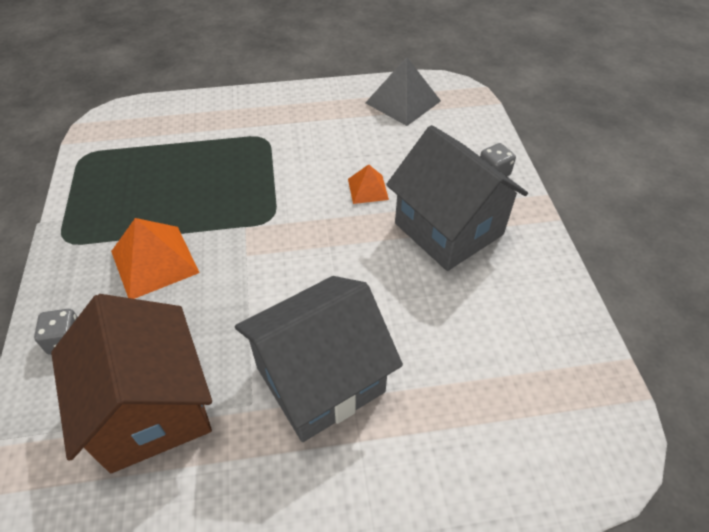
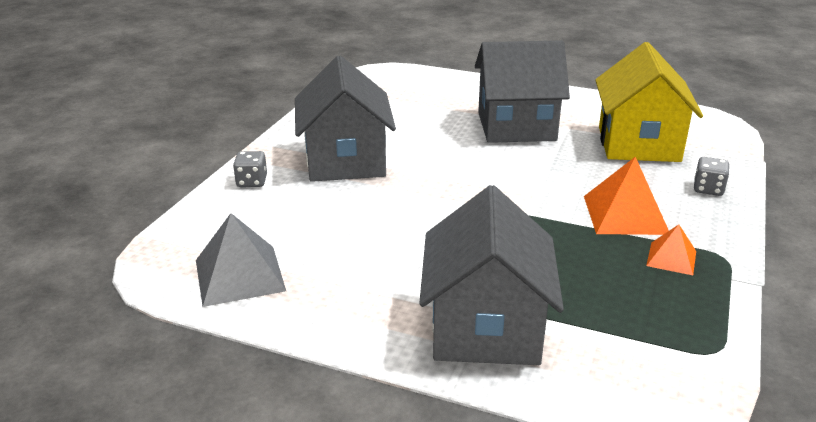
camera: 150 degrees left, 20 degrees down
brown house [51,294,212,473] -> yellow house [595,42,703,162]
orange pyramid [348,164,389,204] -> orange pyramid moved to [646,224,696,275]
none -> grey house [419,185,564,365]

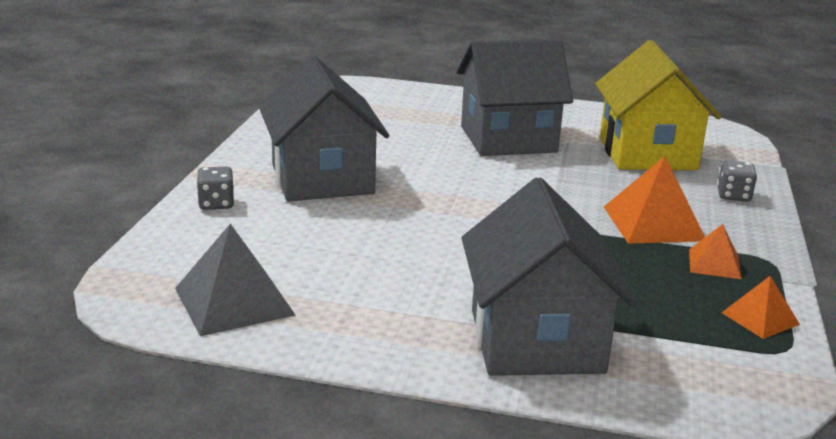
camera: 10 degrees left, 5 degrees down
none -> orange pyramid [721,276,800,339]

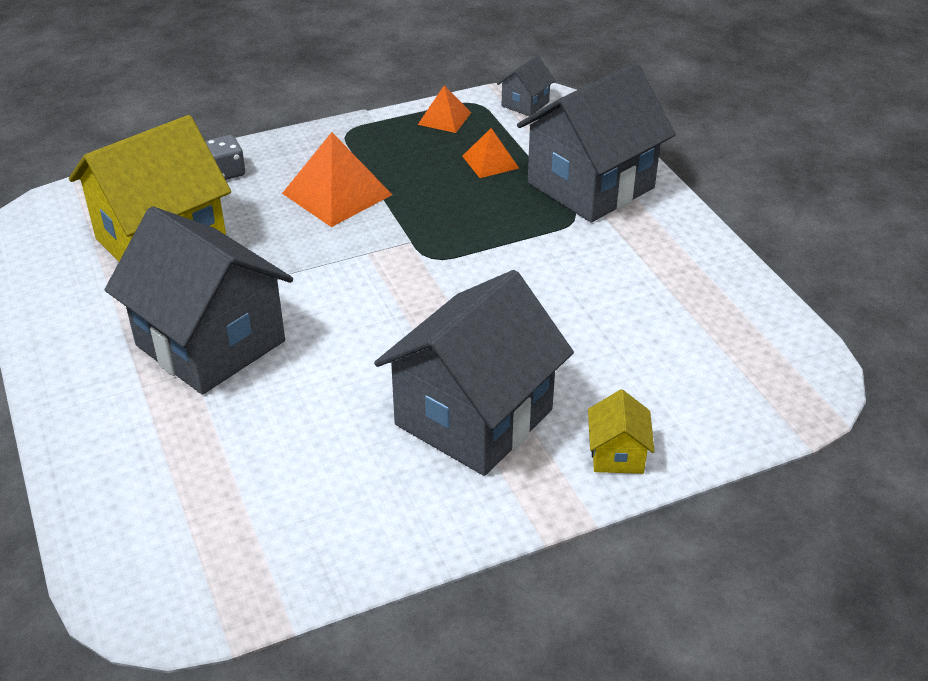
camera: 125 degrees left, 15 degrees up
grey pyramid [175,224,296,336] -> none
grey dice [197,167,234,210] -> yellow house [588,389,655,474]
orange pyramid [689,224,742,279] -> orange pyramid moved to [462,128,519,178]
none -> grey house [497,56,556,116]

